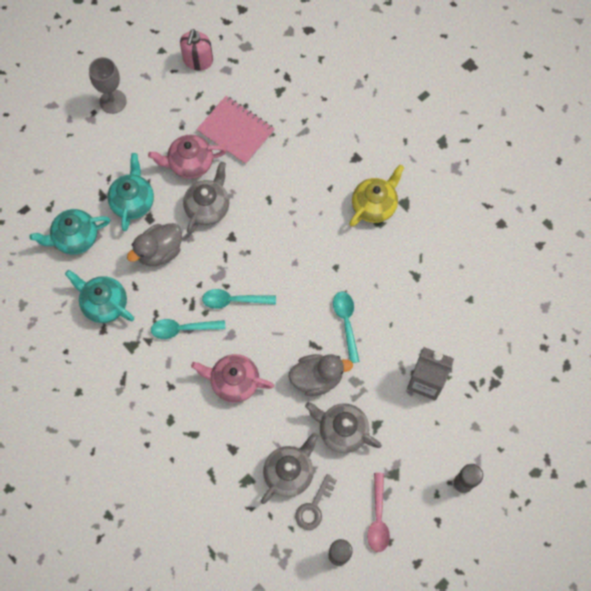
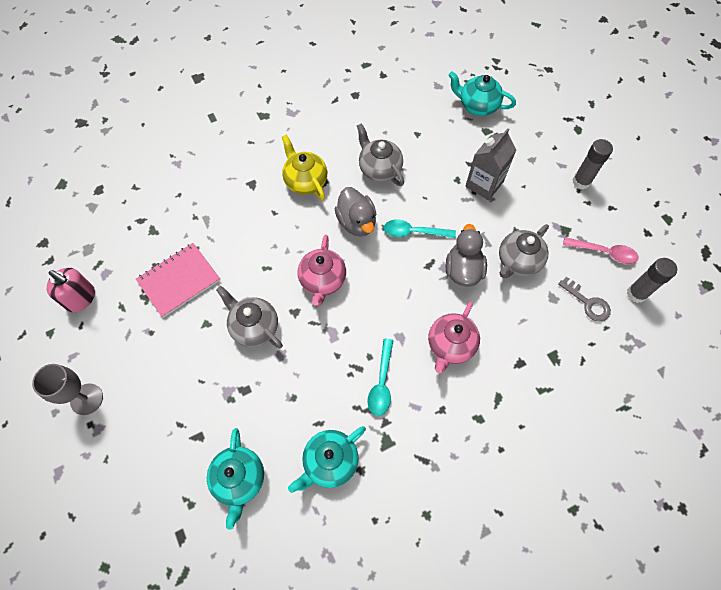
camera: 75 degrees left, 5 degrees down
turquoise teapot [107,153,154,231] -> turquoise teapot moved to [449,71,516,116]
grey duck [127,223,182,266] -> grey duck moved to [335,187,376,237]
pink teapot [148,135,227,179] -> pink teapot moved to [298,235,346,306]
turquoise spoon [202,289,276,309] -> none
grey teapot [261,433,318,504] -> grey teapot moved to [357,123,404,186]

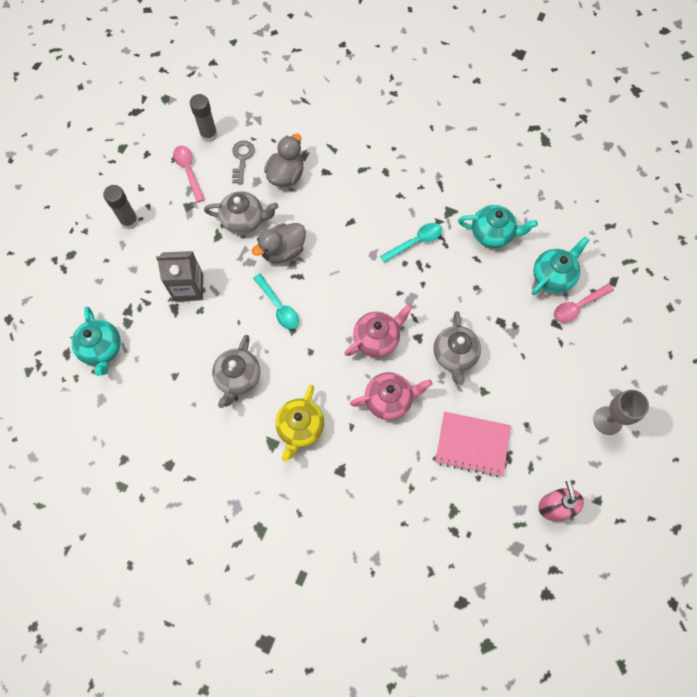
camera: 130 degrees left, 5 degrees up
grey duck [335,187,376,237] -> grey duck moved to [264,134,304,187]
pink teapot [428,302,480,373] -> pink teapot moved to [350,372,433,420]
none -> pink spoon [554,283,614,323]

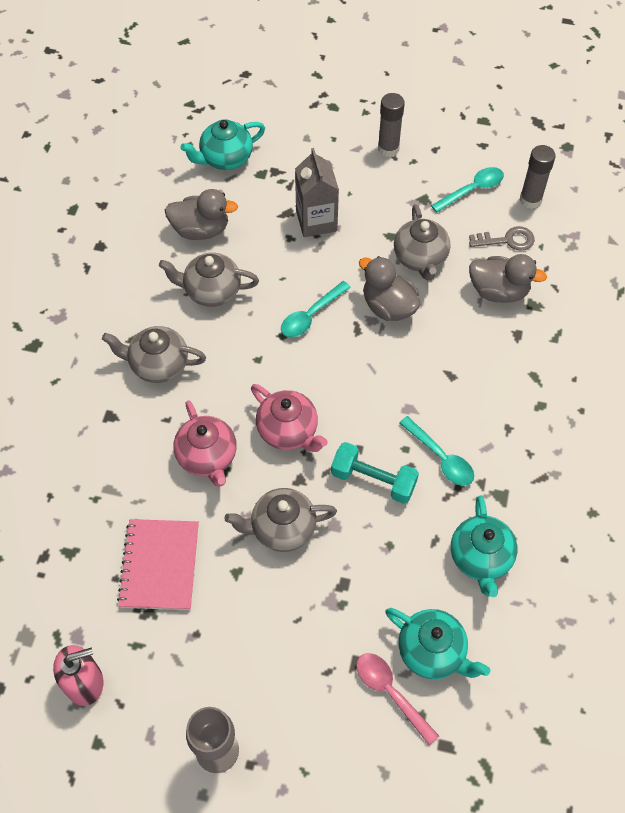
camera: 80 degrees right, 10 degrees down
pink spoon [173,145,205,203] -> turquoise spoon [431,167,504,212]
yellow teapot [275,385,324,462] -> grey teapot [102,326,206,383]
none -> grey duck [165,189,238,240]
none -> turquoise dumbbell [331,442,419,504]

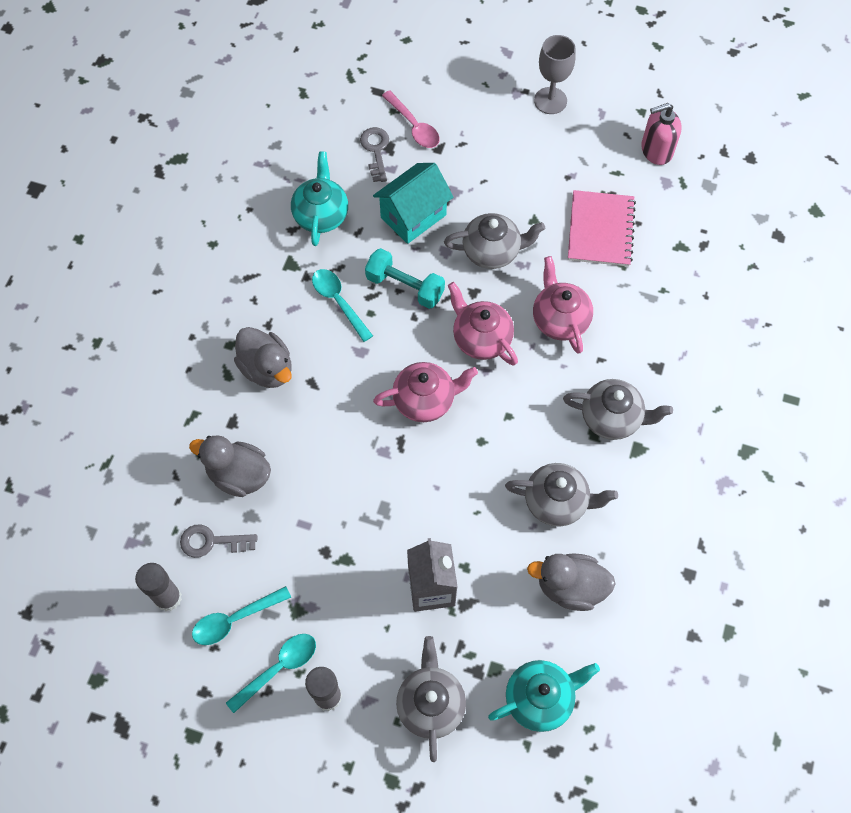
camera: 175 degrees left, 5 degrees up
turquoise spoon [281,281,351,337] -> turquoise spoon moved to [226,634,316,713]
grey duck [359,256,420,321] -> grey duck moved to [234,327,292,388]
turquoise teapot [386,608,490,679] -> grey key [360,127,389,182]
grey teapot [394,204,451,281] -> grey teapot moved to [396,636,466,762]
none -> turquoise house [373,163,453,244]
none -> pink teapot [373,362,478,422]

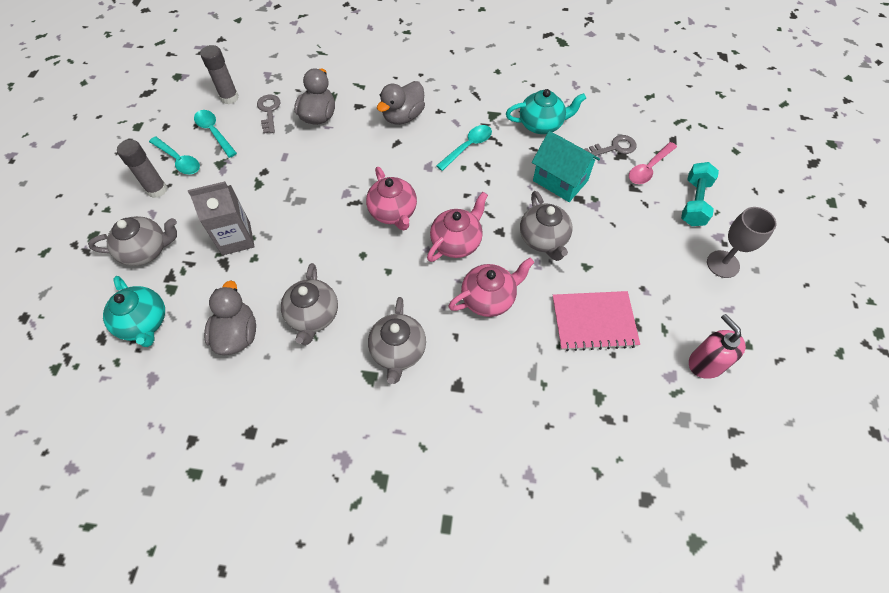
camera: 80 degrees right, 5 degrees down
turquoise dumbbell [365,248,445,309] -> turquoise dumbbell moved to [681,162,719,226]

